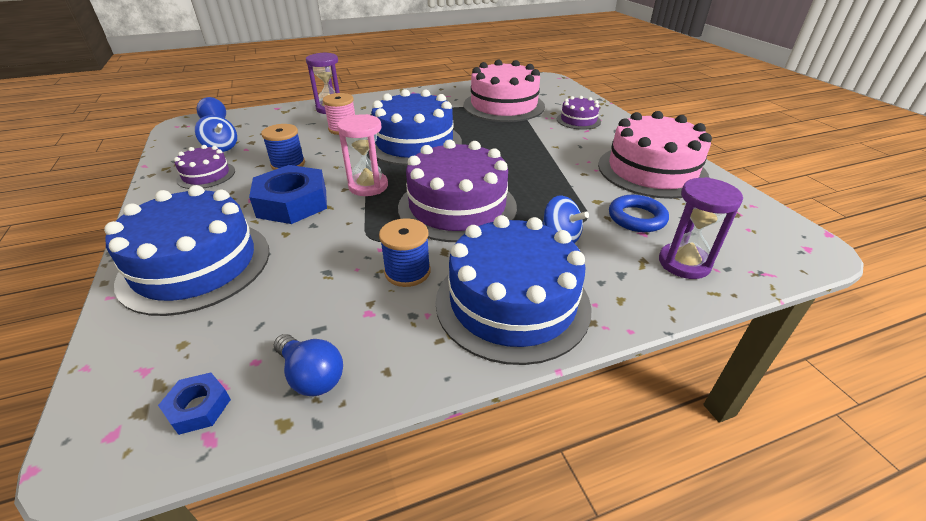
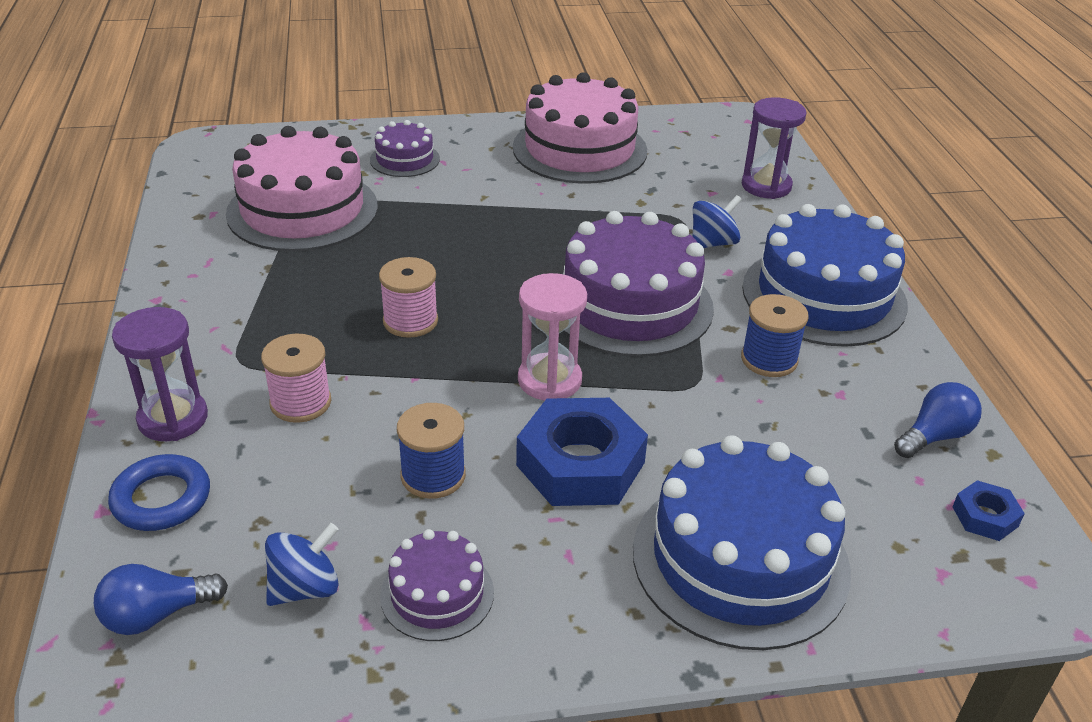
camera: 80 degrees left, 0 degrees up
blue cake [368,89,462,166] -> pink spool [379,257,438,338]
blue ring [609,195,669,232] -> blue ring moved to [108,454,210,531]

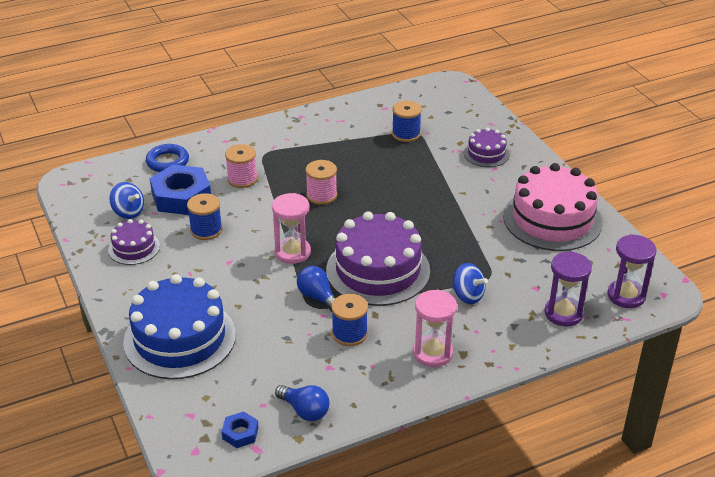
camera: 75 degrees right, 0 degrees up
blue light bulb [94,564,228,635] -> blue light bulb moved to [297,266,336,312]
purple hourglass [112,307,208,441] -> purple hourglass moved to [607,234,657,308]
pink cake [226,126,378,252] -> blue spool [392,101,422,142]
blue nut [516,398,648,506] -> blue nut moved to [150,164,211,215]
blue cake [742,204,908,347] -> pink hourglass [413,290,457,367]

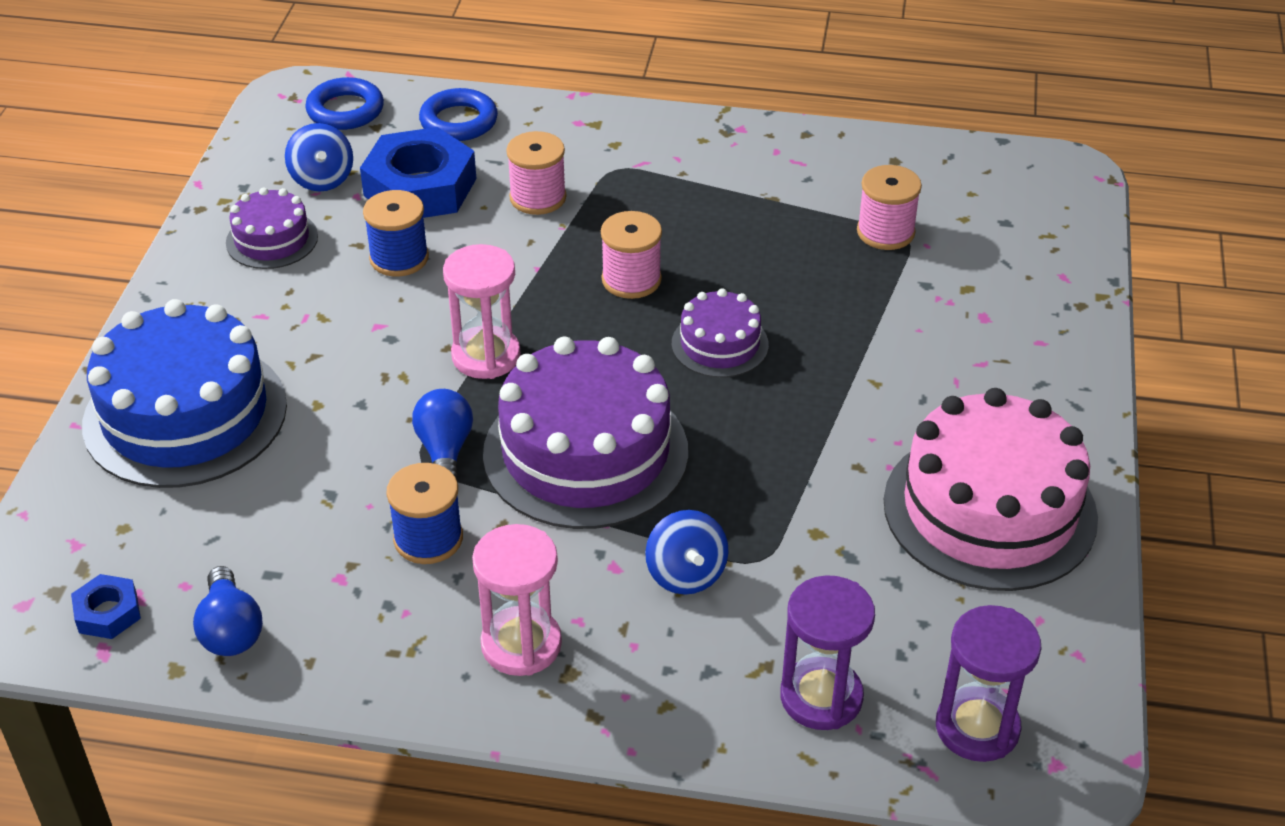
camera: 35 degrees right, 5 degrees up
blue spool [392,101,422,142] -> pink spool [857,165,922,250]
purple cake [464,128,510,167] -> purple cake moved to [672,288,769,378]
none -> blue ring [305,77,384,130]

